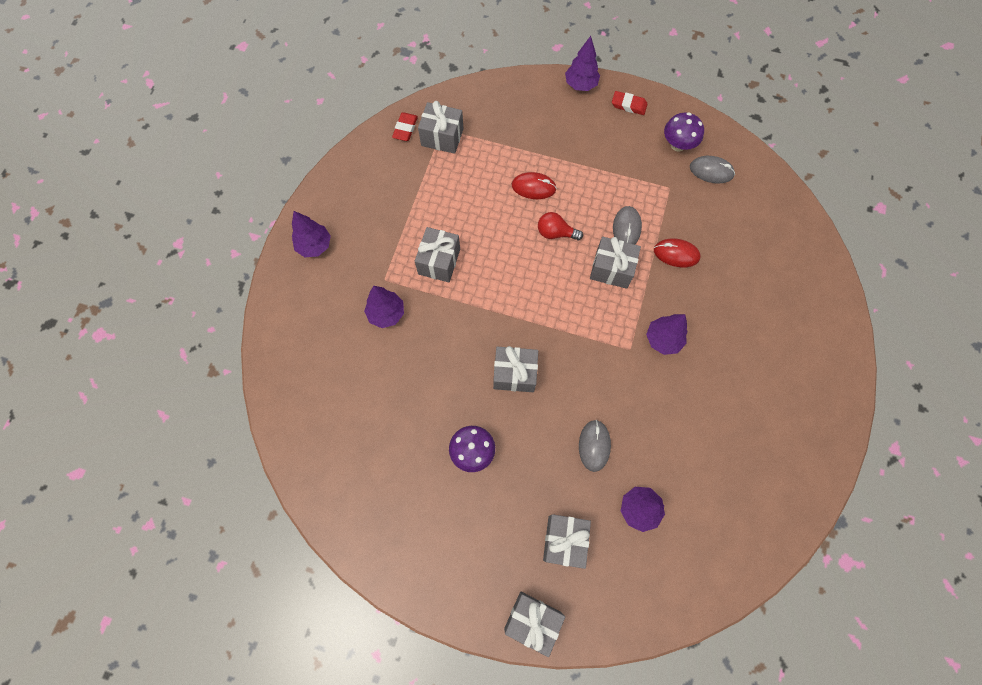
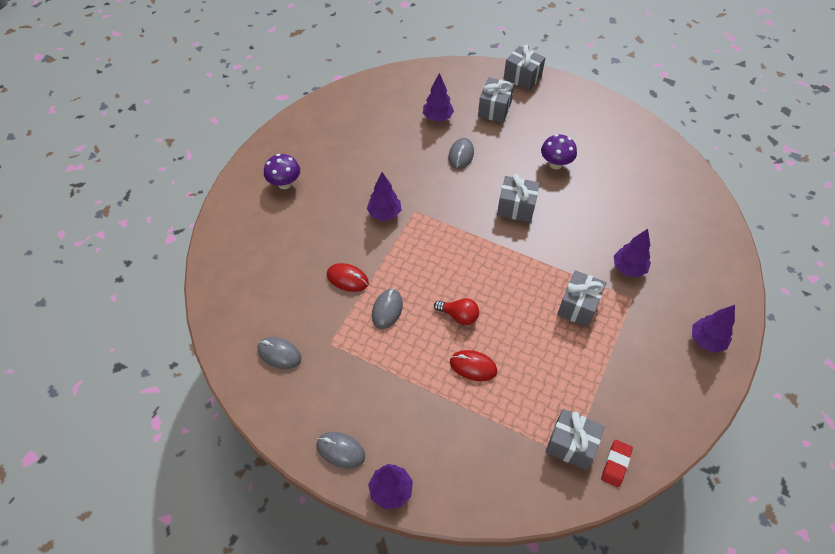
camera: 170 degrees left, 15 degrees down
grey gift [590,237,641,289] -> none
red eraser [612,91,647,115] -> grey mouse [317,432,365,469]
purple mushroom [664,112,704,151] -> purple mushroom moved to [264,154,300,189]

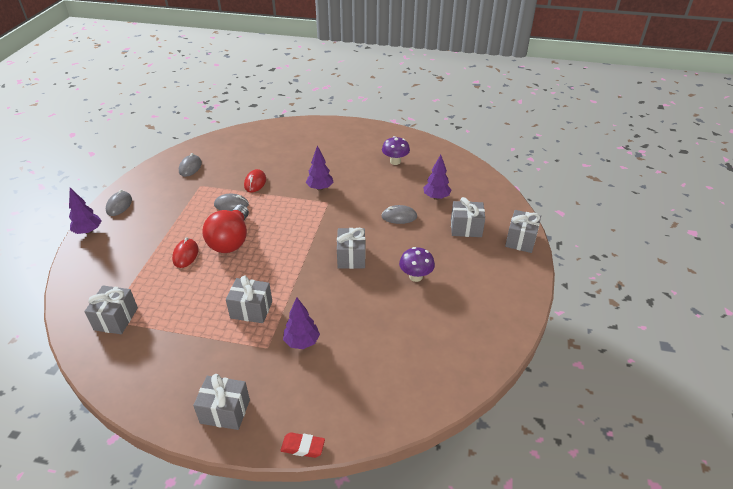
camera: 75 degrees right, 15 degrees down
purple mushroom [264,154,300,189] -> purple mushroom moved to [382,136,410,165]
red light bulb [434,298,479,325] -> red light bulb [202,204,249,253], size x1.96
red eraser [601,440,633,487] -> red eraser moved to [280,432,325,458]
purple tree [692,305,735,353] -> grey gift [193,374,250,430]

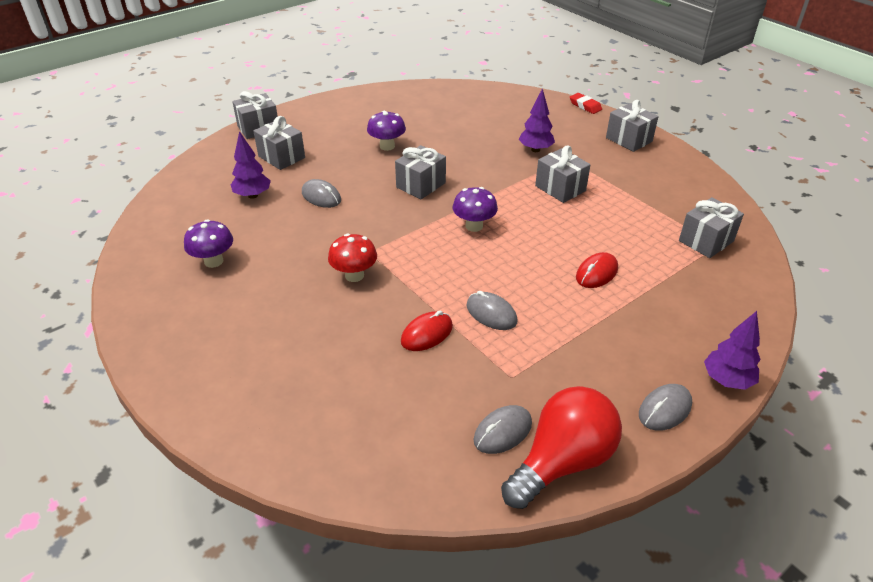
camera: 140 degrees left, 0 degrees up
red light bulb [202,204,249,253] -> red light bulb moved to [501,386,622,509]
purple tree [306,145,333,191] -> red mushroom [328,233,377,282]
none -> purple mushroom [453,187,498,232]

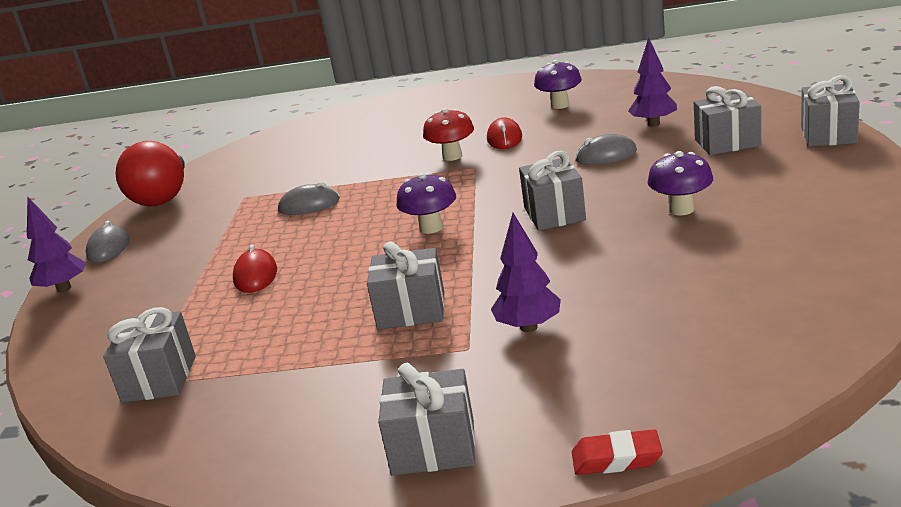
camera: 135 degrees right, 15 degrees down
red mouse [401,311,453,351] -> red mouse moved to [487,117,522,149]
grey mouse [473,405,532,454] -> none

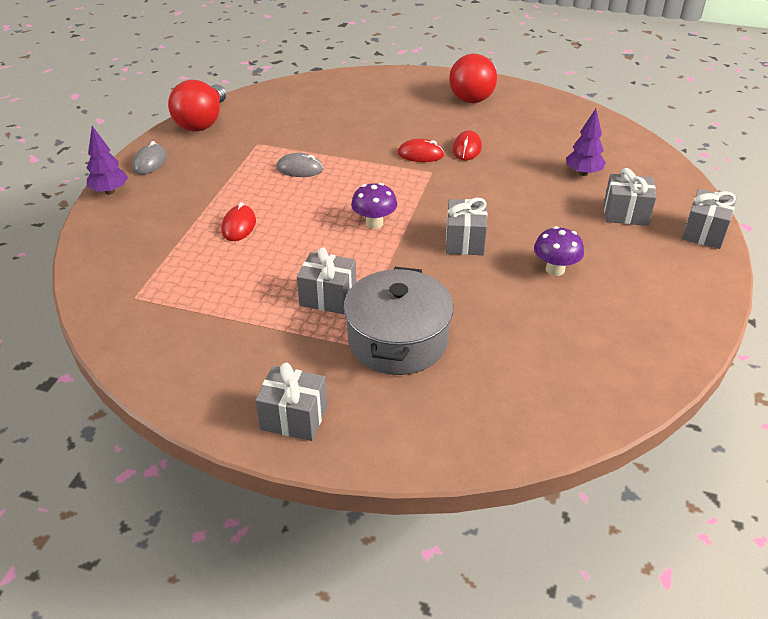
camera: 10 degrees right, 15 degrees up
grey gift [103,307,196,403] -> none
red mushroom [423,108,474,161] -> red mouse [398,139,444,162]
purple tree [491,213,561,332] -> grey pot [344,267,453,375]
purple mushroom [534,60,582,109] -> none
red eraser [572,429,663,475] -> none
grey mouse [575,134,637,165] -> none
none -> red light bulb [449,54,497,103]

